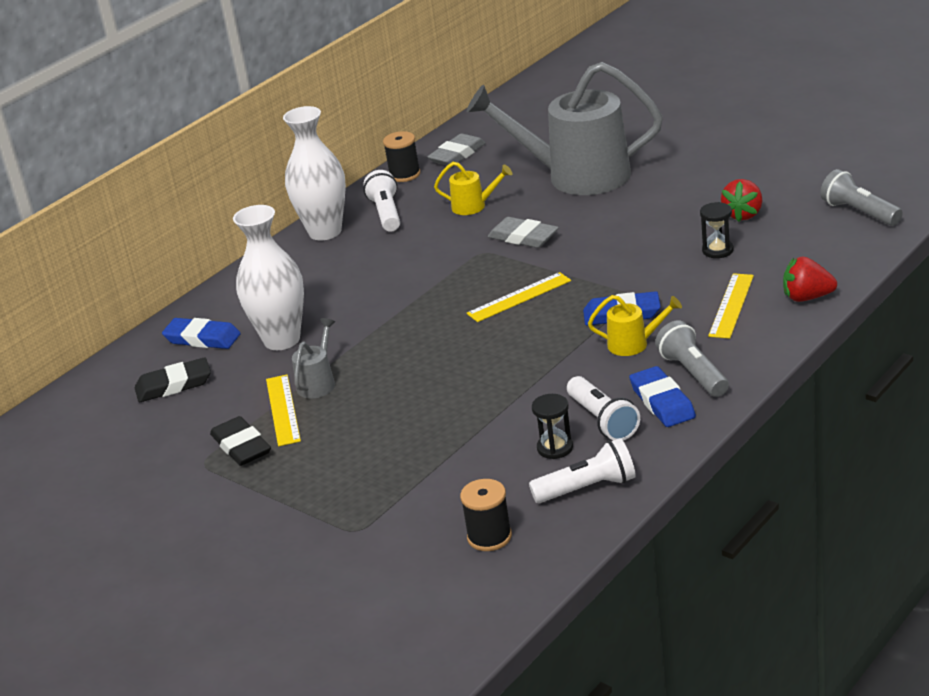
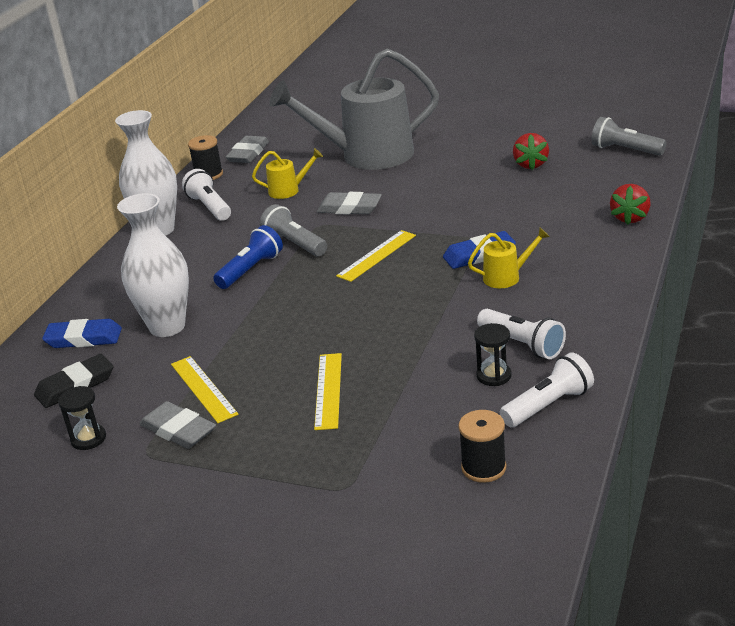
camera: 20 degrees left, 0 degrees up
black eraser [210,416,271,466] -> grey eraser [139,401,216,449]
grey watering can [292,318,335,398] -> none
blue eraser [629,366,696,427] -> none
grey flashlight [655,320,729,397] -> grey flashlight moved to [260,204,327,256]
black hourglass [700,202,734,258] -> black hourglass moved to [58,386,106,450]
yellow ruler [708,273,754,339] -> yellow ruler moved to [314,353,342,430]
red strawberry [783,257,837,302] -> red strawberry turned 60 degrees counterclockwise [610,184,651,225]
none -> blue flashlight [213,225,283,289]

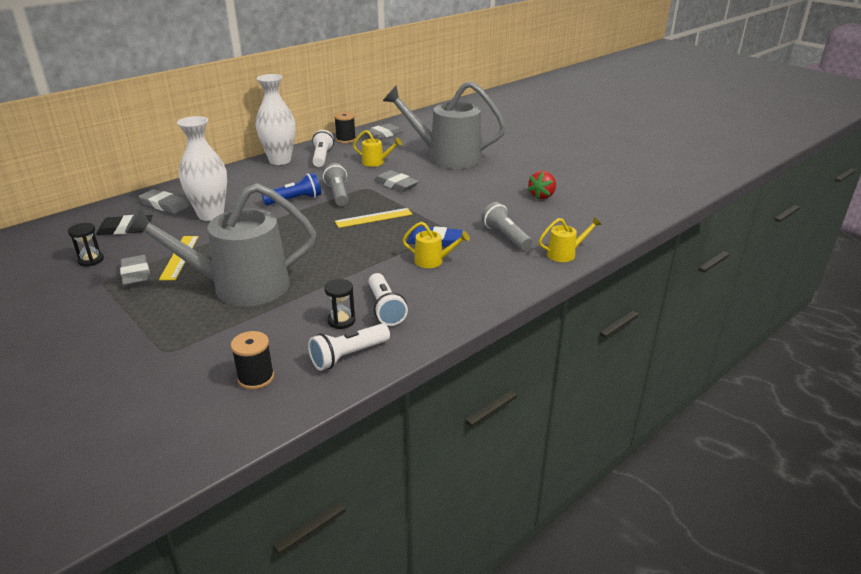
camera: 25 degrees right, 0 degrees up
blue eraser [42,319,122,348] -> grey eraser [139,189,189,214]
yellow ruler [314,353,342,430] -> grey watering can [125,183,316,307]
white flashlight [500,352,594,427] -> white flashlight turned 150 degrees clockwise [308,324,390,371]
grey flashlight [591,117,666,156] -> grey flashlight moved to [481,202,532,250]
red strawberry [610,184,651,225] -> yellow watering can [539,217,602,262]

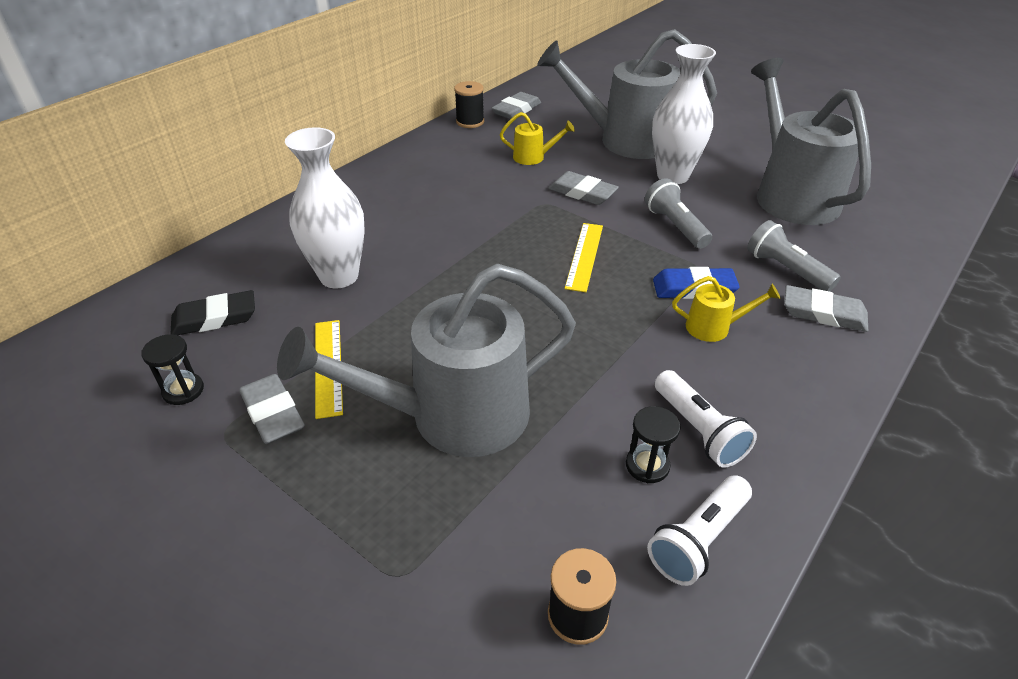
camera: 10 degrees left, 10 degrees up
grey eraser [139,189,189,214] -> grey eraser moved to [784,285,868,332]
white vase [255,74,295,165] -> white vase moved to [652,44,716,184]
blue flashlight [261,173,321,205] -> none
white flashlight [312,130,334,167] -> none
grey flashlight [323,163,348,206] -> grey flashlight moved to [645,178,712,249]
yellow ruler [335,208,412,228] -> yellow ruler turned 45 degrees counterclockwise [564,223,603,292]
red strawberry [527,171,556,200] -> grey watering can [751,58,871,225]
yellow watering can [539,217,602,262] -> none

